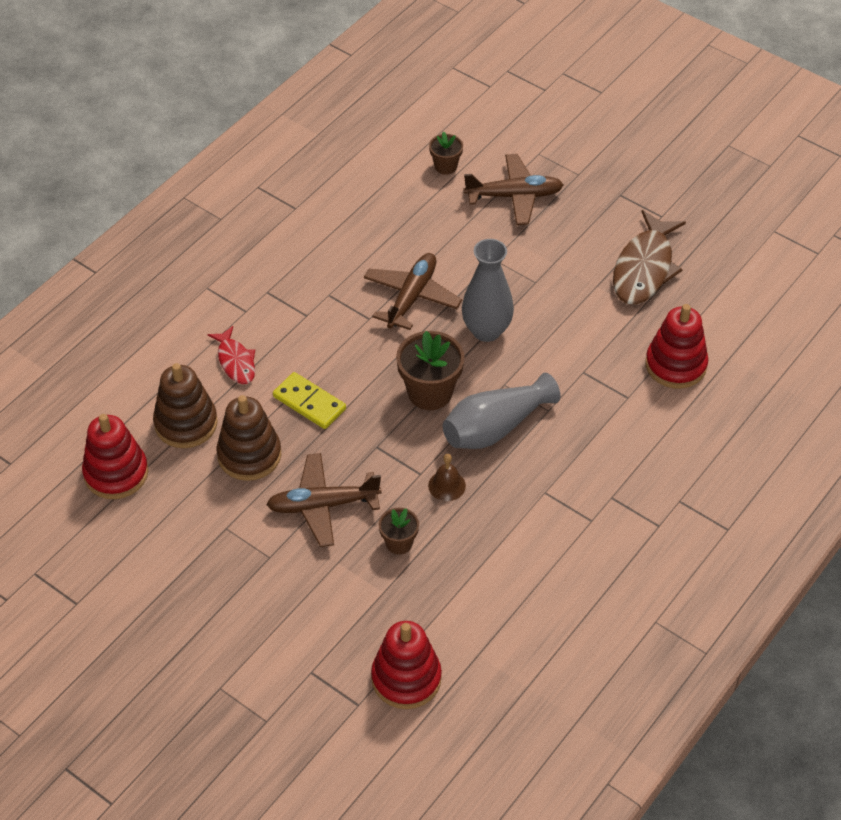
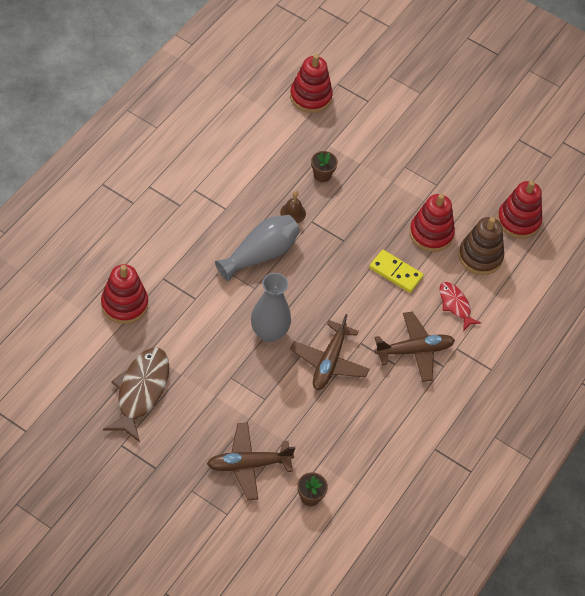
camera: 170 degrees right, 5 degrees up
brown stacking toy [217,395,281,481] -> red stacking toy [409,194,455,252]
brown plane [266,453,382,547] -> brown plane moved to [375,312,455,382]
brown flower pot [396,331,465,410] -> none

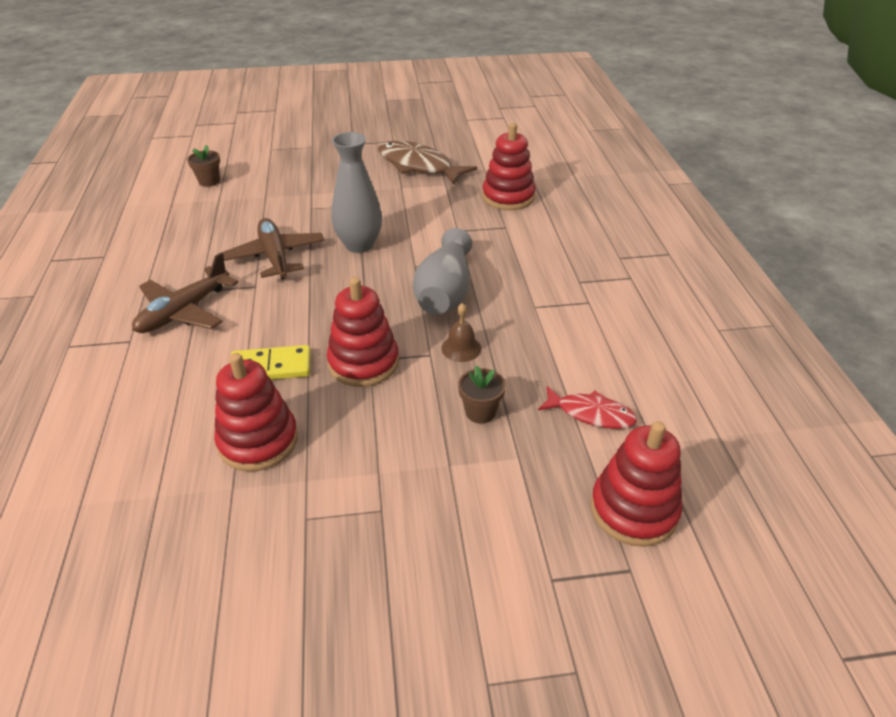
camera: 145 degrees right, 15 degrees down
brown fish [103,348,169,442] -> brown fish turned 150 degrees clockwise [378,141,477,185]
brown plane [207,422,295,500] -> none
red fish [439,282,481,331] -> red fish moved to [538,386,637,429]
brown stacking toy [458,217,504,275] -> none
red stacking toy [497,181,542,239] -> red stacking toy moved to [327,277,399,387]

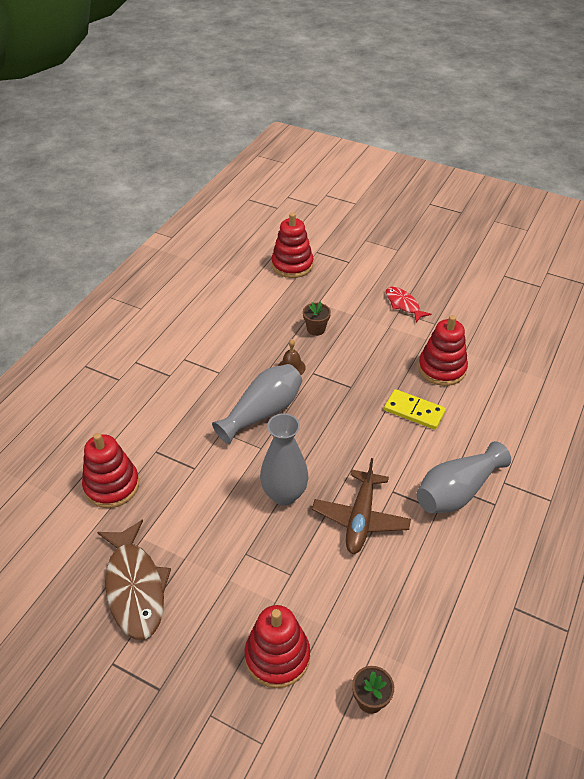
camera: 145 degrees left, 5 degrees up
brown plane [132,252,238,333] -> grey vase [417,441,511,513]
red stacking toy [327,277,399,387] -> red stacking toy moved to [245,605,310,688]
red fish [538,386,637,429] -> red fish moved to [386,287,432,322]

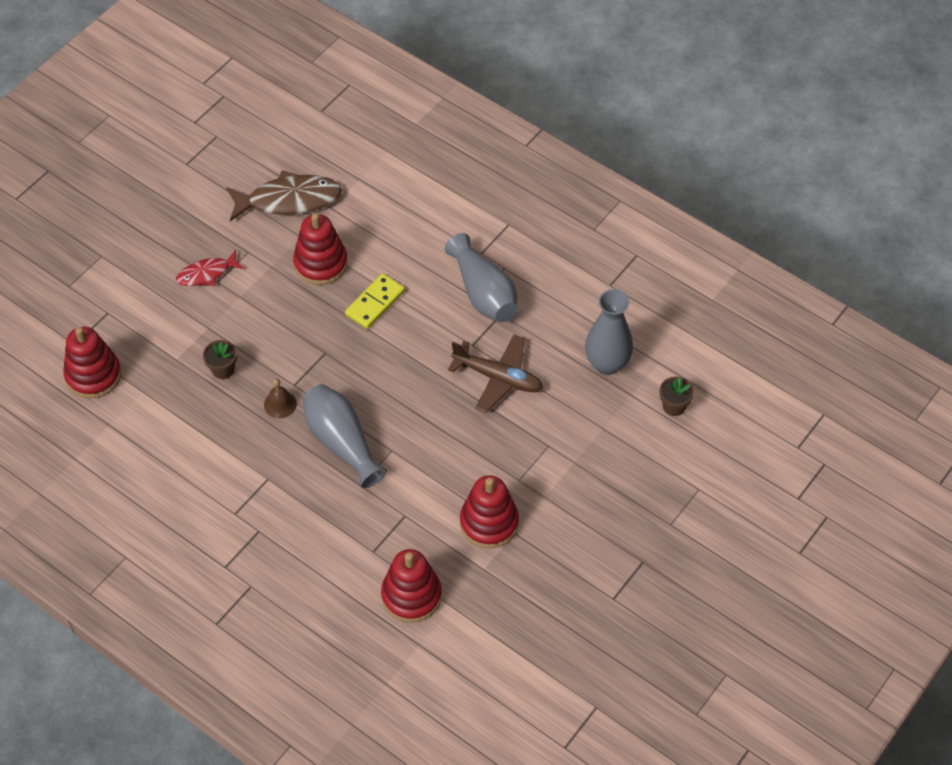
camera: 80 degrees left, 10 degrees up
brown fish [97,519,171,640] -> brown fish moved to [226,170,342,221]
red stacking toy [245,605,310,688] -> red stacking toy moved to [460,475,519,548]
grey vase [260,413,308,505] -> grey vase moved to [585,289,633,375]

